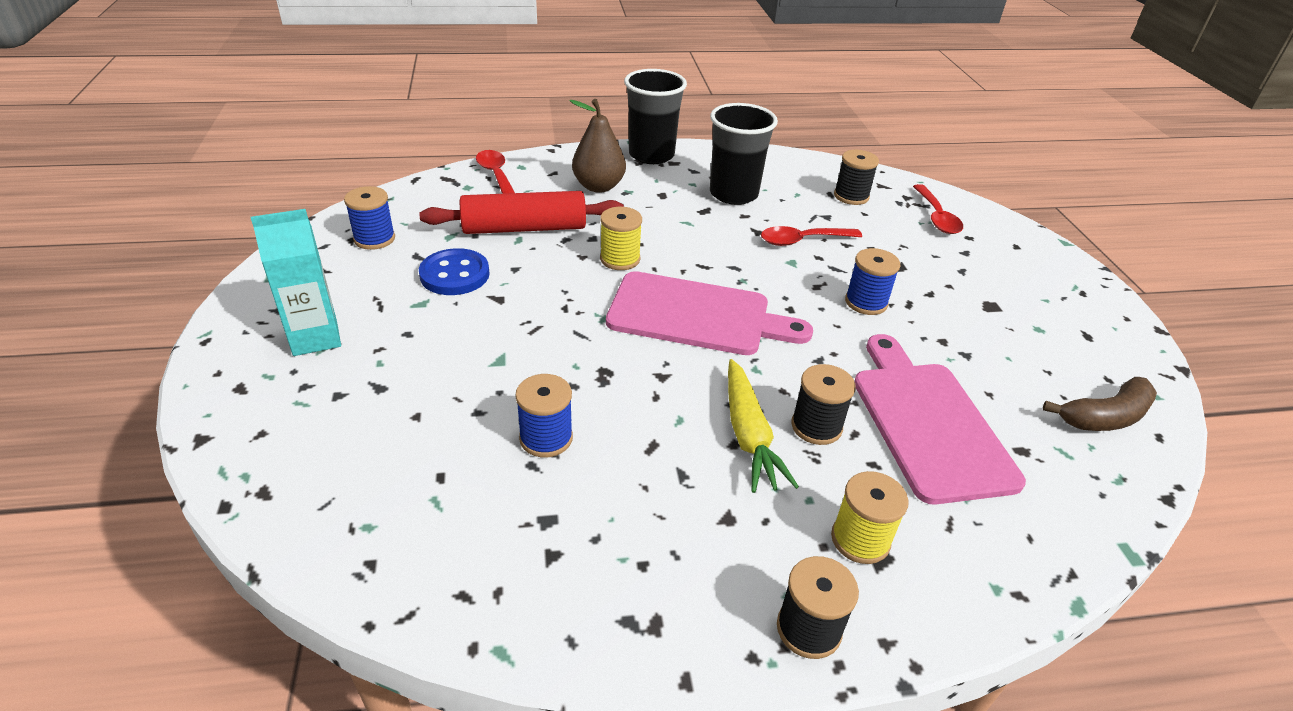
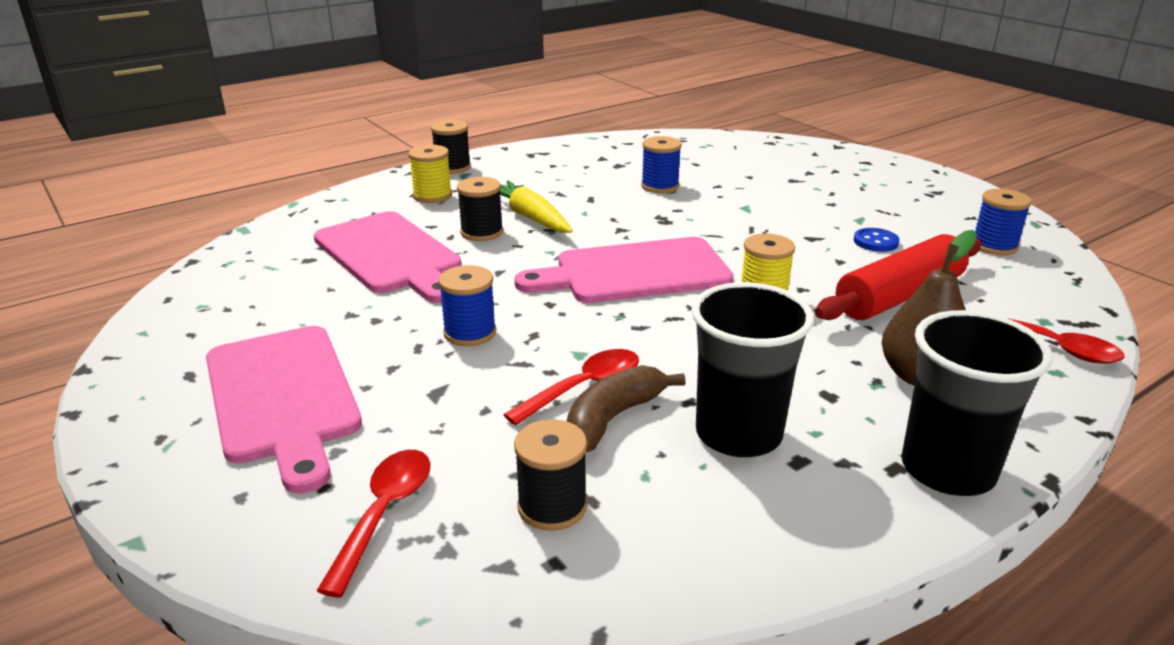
camera: 155 degrees right, 10 degrees down
turquoise carton [251,209,341,356] -> none
blue button [419,248,490,295] -> blue button [854,228,900,252], size x0.62
red spoon [913,184,963,234] -> red spoon turned 45 degrees clockwise [317,450,431,598]
brown banana [1043,377,1157,431] -> brown banana moved to [567,365,685,453]
none -> pink cutting board [206,326,362,494]

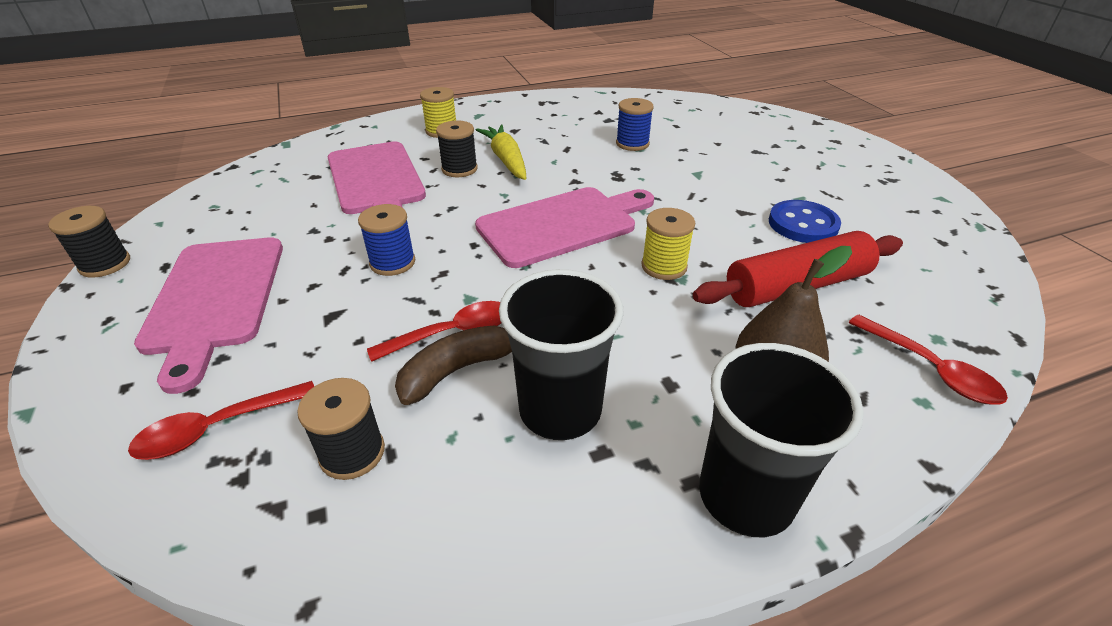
camera: 15 degrees right, 10 degrees up
red spoon [317,450,431,598] -> red spoon turned 150 degrees counterclockwise [128,381,314,460]
black spool [431,120,471,174] -> black spool moved to [48,206,130,278]
pink cutting board [515,237,734,303] -> pink cutting board turned 150 degrees clockwise [475,187,654,268]
blue button [854,228,900,252] -> blue button [769,200,841,243], size x1.62
blue spool [975,189,1032,255] -> none

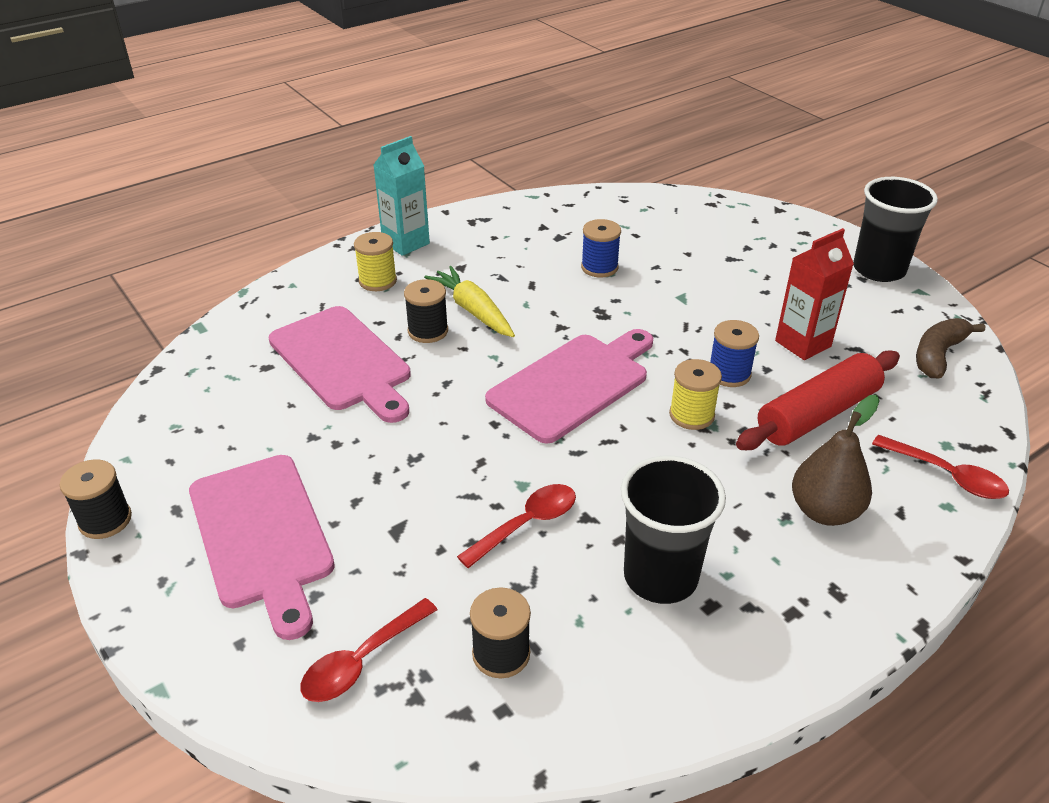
camera: 15 degrees left, 0 degrees up
blue spool [358,204,415,276] -> blue spool moved to [710,320,759,387]
brown banana [395,325,512,405] -> brown banana moved to [916,318,985,378]
black cup [699,343,864,537] -> black cup moved to [853,177,938,282]
blue button [769,200,841,243] -> red carton [775,228,854,360]
none -> turquoise carton [373,136,430,256]

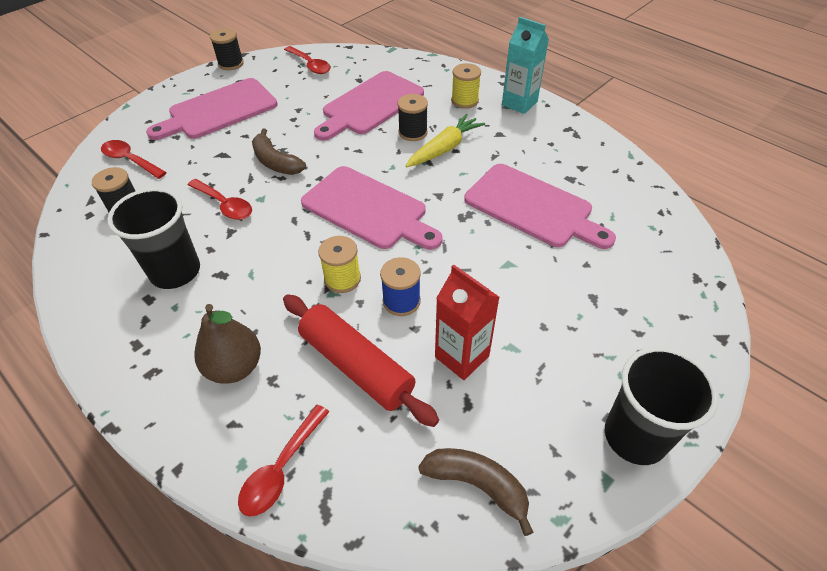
camera: 80 degrees right, 10 degrees up
blue spool [581,219,621,277] -> pink cutting board [464,164,616,249]
none -> brown banana [252,129,306,175]
none -> red spoon [284,46,331,74]

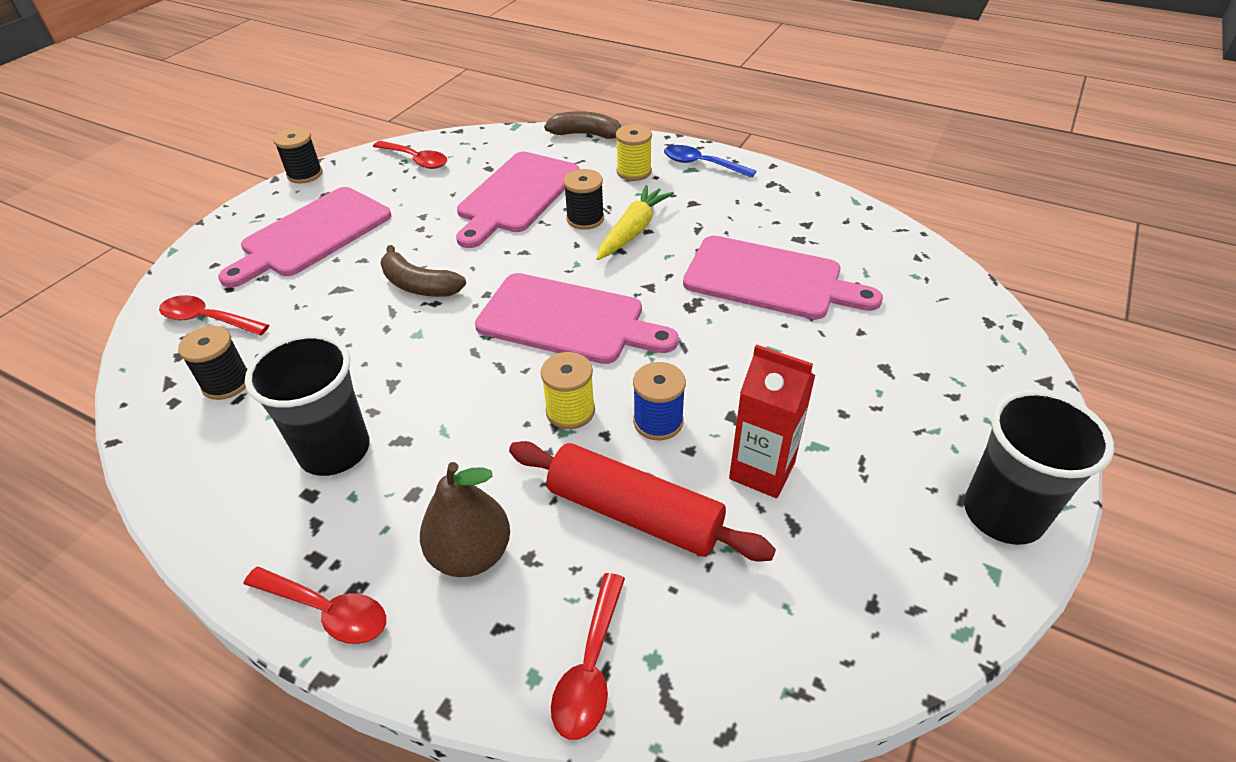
camera: 15 degrees left, 5 degrees down
red spoon [188,179,252,220] -> red spoon moved to [243,566,386,644]
brown banana [418,448,533,536] -> brown banana moved to [544,111,621,139]
turquoise carton [502,17,549,114] -> blue spoon [664,145,756,178]

